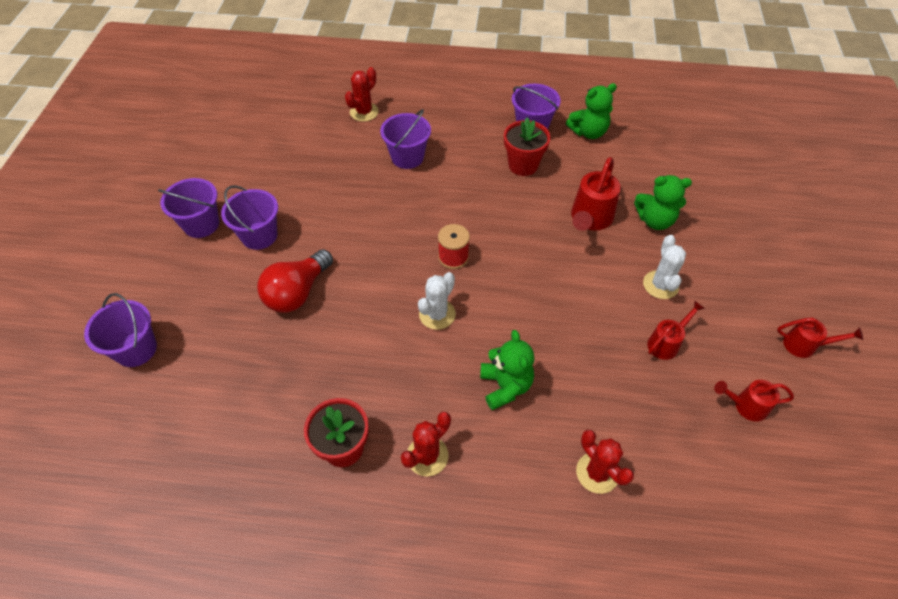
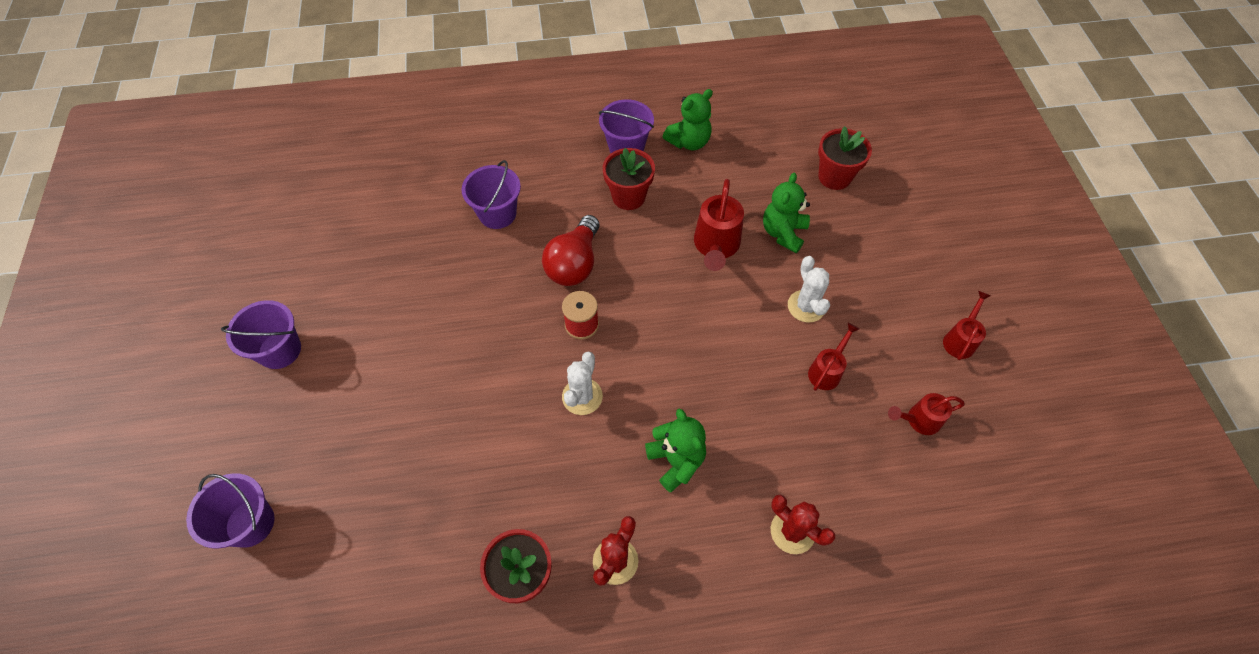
camera: 15 degrees left, 5 degrees up
purple bucket [221,185,278,250] -> none
red light bulb [257,249,333,313] -> red light bulb moved to [542,215,599,286]
red cactus [345,67,379,122] -> none
green teddy bear [634,175,692,230] -> green teddy bear turned 120 degrees clockwise [763,173,810,253]
red watering can [777,317,863,358] -> red watering can turned 60 degrees counterclockwise [943,291,991,360]
none -> red flower pot [818,126,872,190]

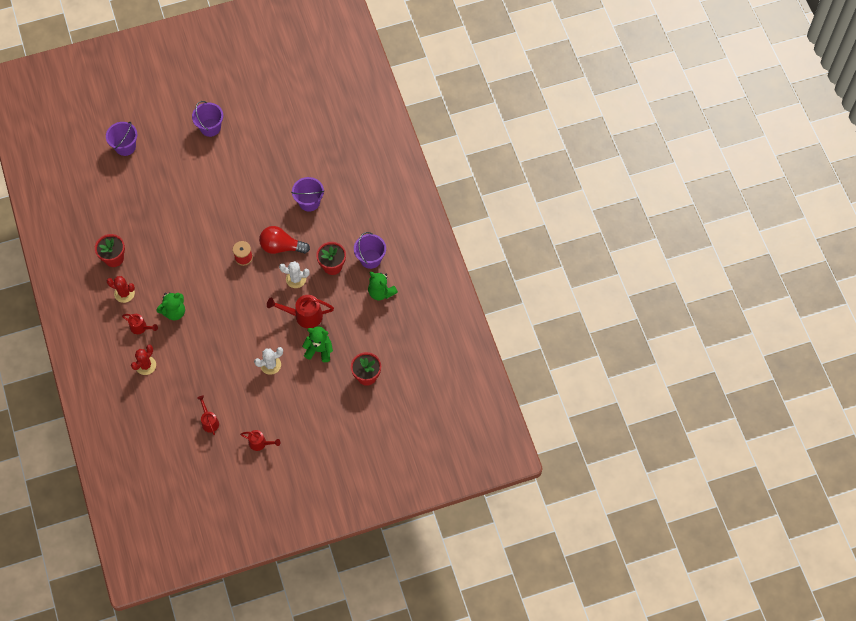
camera: 80 degrees right, 5 degrees up
white cactus [562,352,603,415] -> white cactus moved to [279,261,310,288]
red watering can [808,323,859,391] -> red watering can moved to [122,314,158,334]

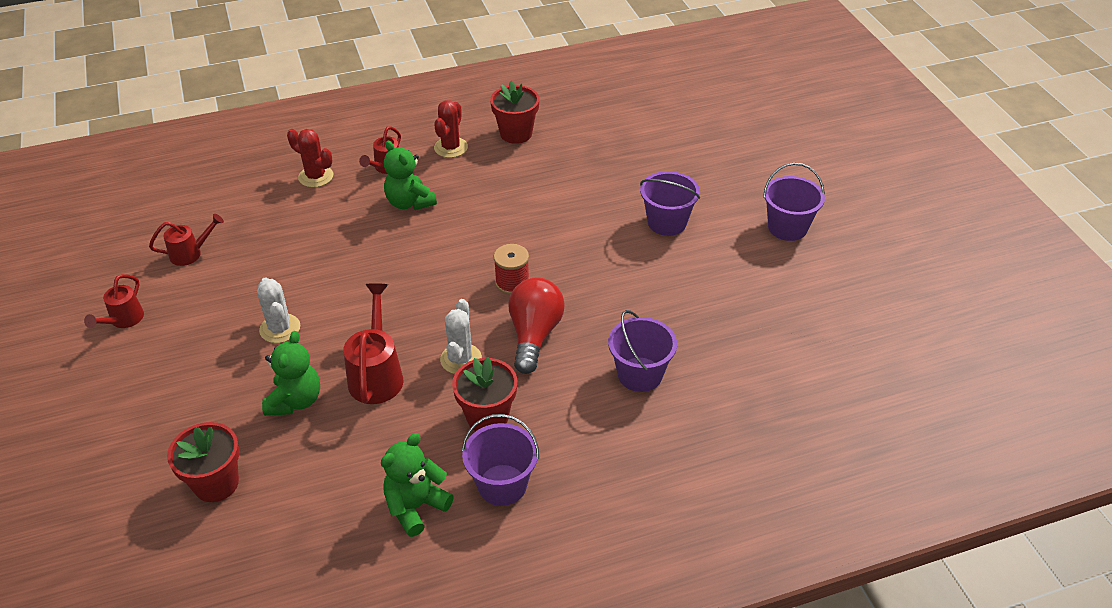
camera: 90 degrees right, 20 degrees down
purple bucket [106,122,137,156] -> purple bucket moved to [640,171,700,236]

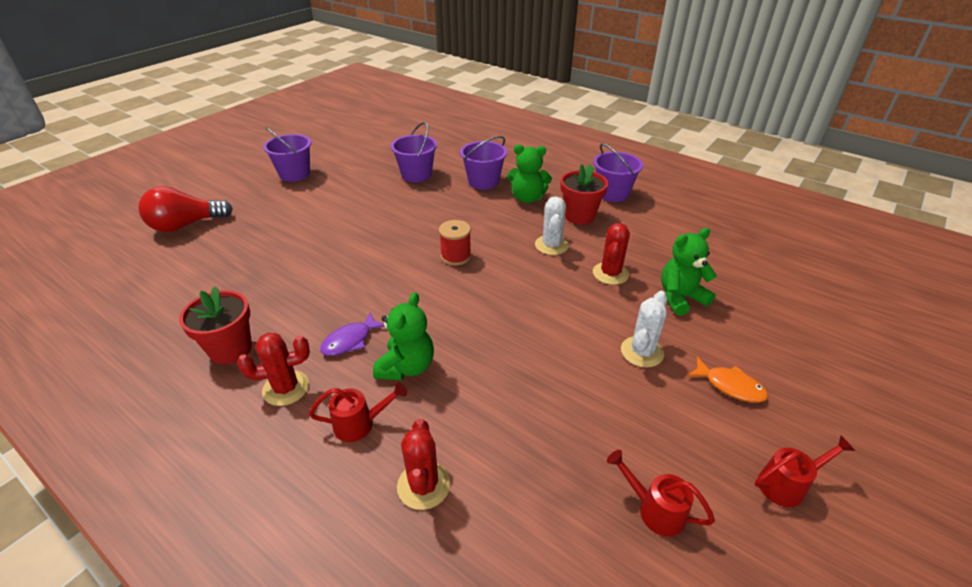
camera: 125 degrees left, 5 degrees down
red flower pot [167,422,240,502] -> none
red watering can [343,283,403,404] -> red cactus [593,223,630,285]
green teddy bear [381,433,454,537] -> green teddy bear moved to [507,144,552,203]
white cactus [440,299,482,374] -> white cactus turned 60 degrees counterclockwise [535,196,569,255]
red light bulb [508,277,565,374] -> red light bulb moved to [139,186,233,232]
purple bucket [640,171,700,236] -> purple bucket moved to [391,122,437,182]
none -> purple fish [320,312,384,356]
none -> orange fish [687,357,768,403]

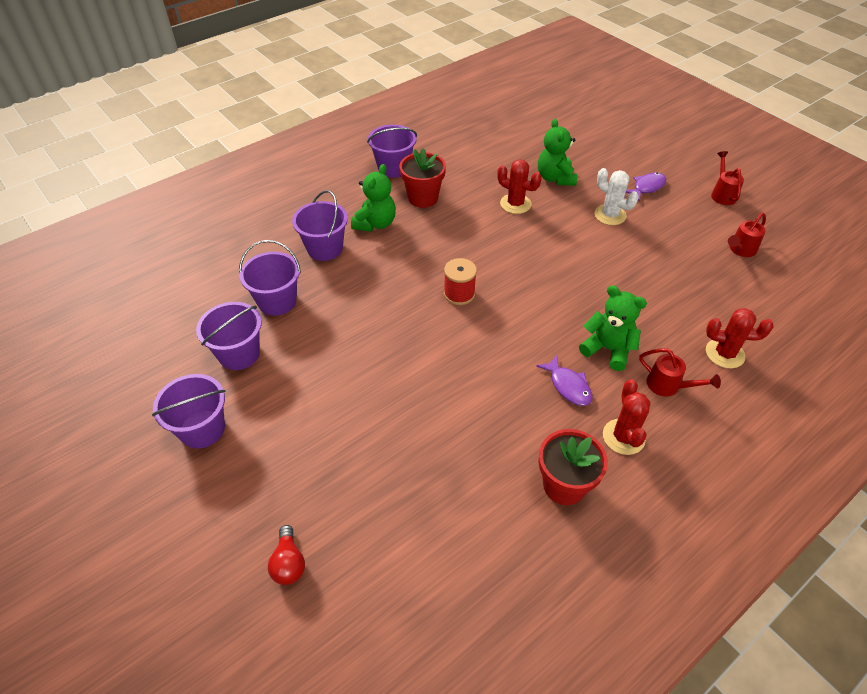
camera: 75 degrees left, 10 degrees up
red light bulb [139,186,233,232] -> red light bulb [268,525,305,585], size x0.54
red watering can [309,382,407,442] -> red watering can turned 120 degrees clockwise [639,348,721,397]
white cactus [535,196,569,255] -> none
orange fish [687,357,768,403] -> purple fish [626,172,666,201]
none -> purple bucket [196,302,262,370]

